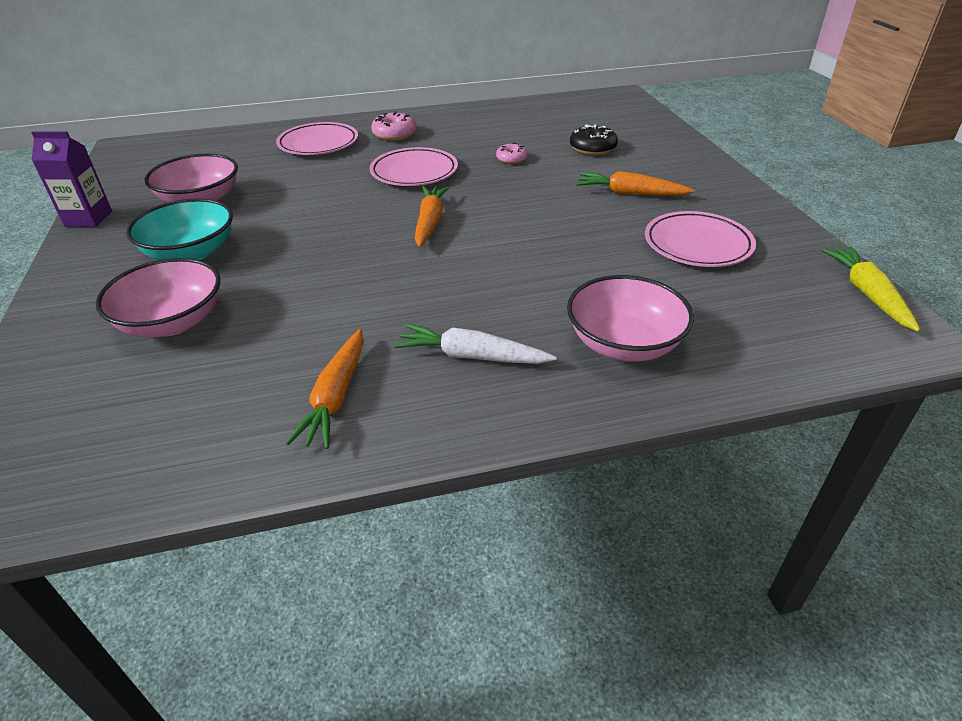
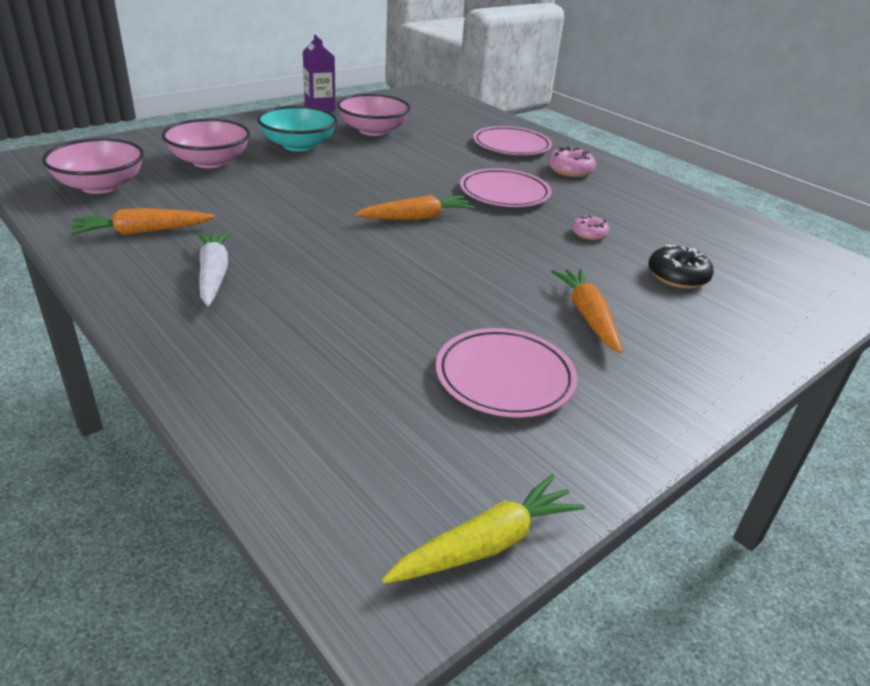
camera: 60 degrees right, 5 degrees down
pink bowl [567,275,694,361] -> pink bowl moved to [42,138,144,194]

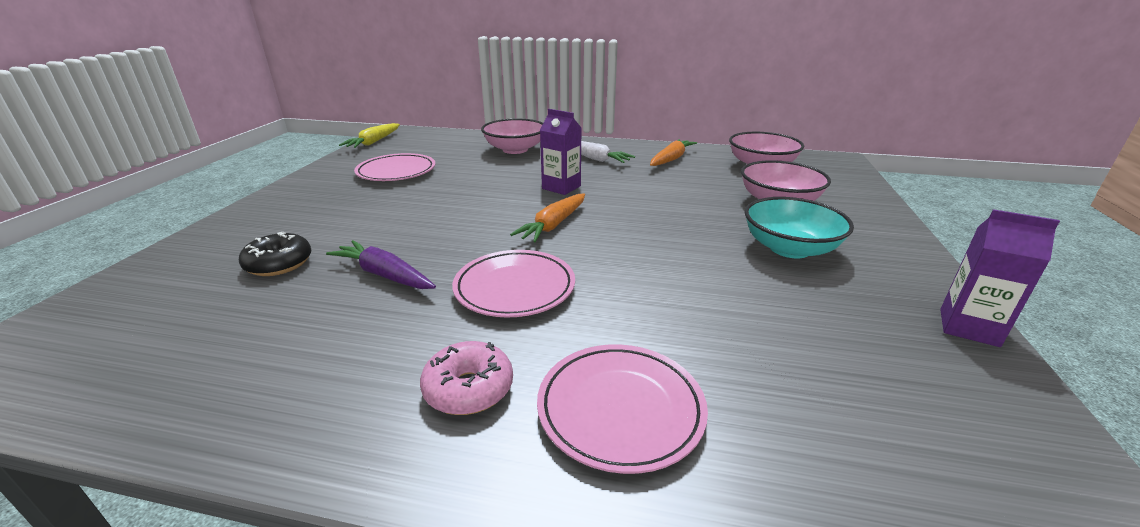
camera: 145 degrees right, 5 degrees down
pink bowl [337,94,410,136] -> pink bowl moved to [481,118,543,154]
orange carrot [551,269,622,353] -> none
pink donut [572,216,609,240] -> purple carrot [326,240,436,289]
none -> purple carton [540,109,581,195]

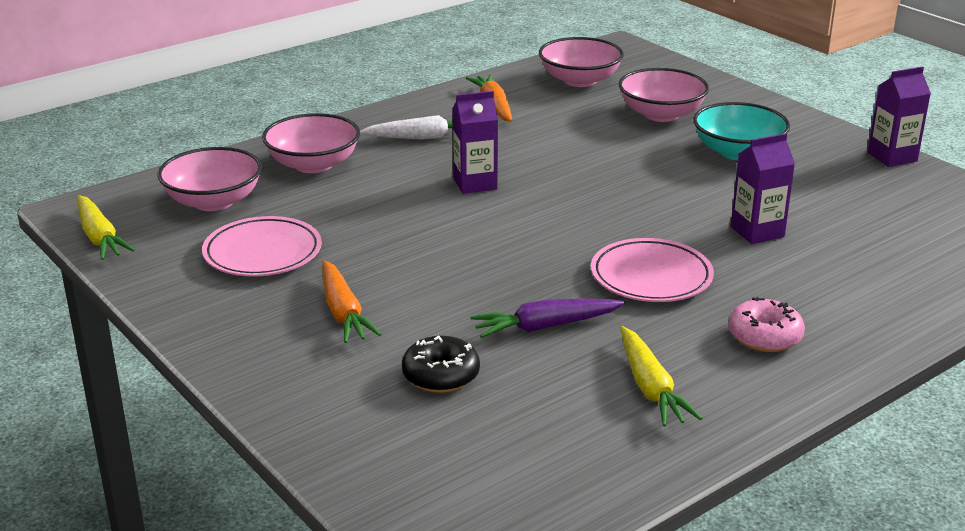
camera: 50 degrees left, 0 degrees up
orange carrot [510,193,585,242] -> orange carrot moved to [322,260,382,343]
pink plate [537,344,708,474] -> none
none -> pink bowl [157,147,262,211]
none -> yellow carrot [621,326,702,426]
none -> purple carton [731,133,795,244]

